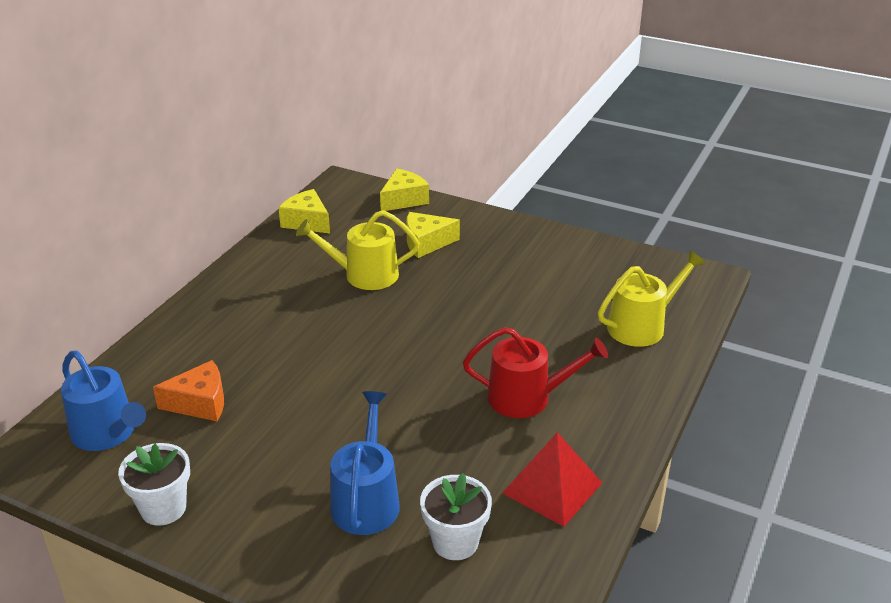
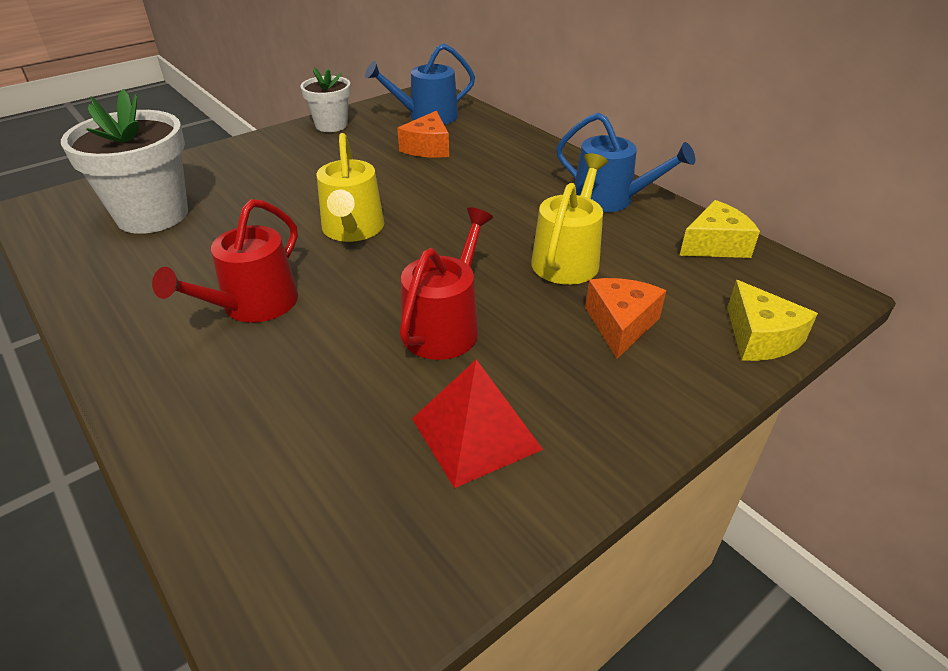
camera: 115 degrees right, 5 degrees up
blue watering can [330,391,400,535] -> blue watering can moved to [556,113,695,212]
yellow cheese [406,212,460,258] -> orange cheese [585,278,666,359]
white flower pot [420,473,492,560] -> white flower pot [61,89,188,234], size x1.71
red pyramid [502,432,602,527] -> red pyramid moved to [412,359,543,488]
yellow watering can [598,250,706,347] -> yellow watering can moved to [316,133,384,242]
none -> red watering can [400,207,493,360]

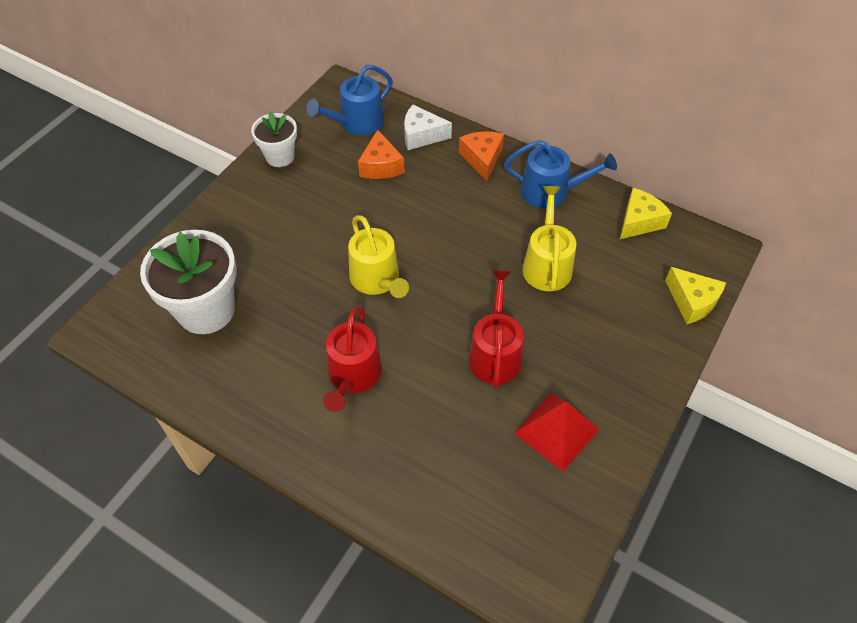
camera: 20 degrees left, 15 degrees up
orange cheese [585,278,666,359] -> orange cheese moved to [459,131,504,181]
none -> white cheese [404,105,452,150]

